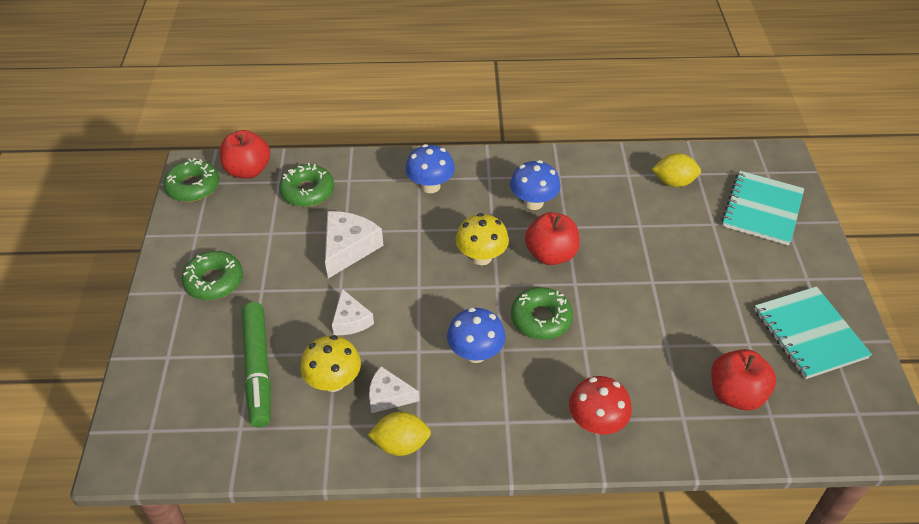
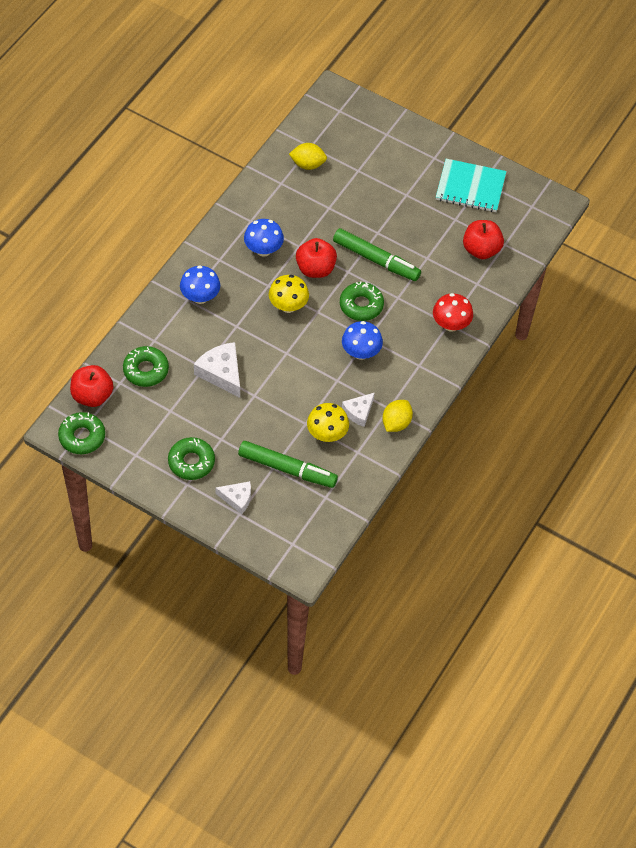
camera: 60 degrees left, 10 degrees up
white cheese [332,289,374,335] -> white cheese moved to [215,481,251,514]
yellow lemon [652,153,701,187] -> yellow lemon turned 60 degrees clockwise [289,143,327,170]
turquoise notebook [721,171,804,246] -> none
none -> green marker [333,228,421,281]

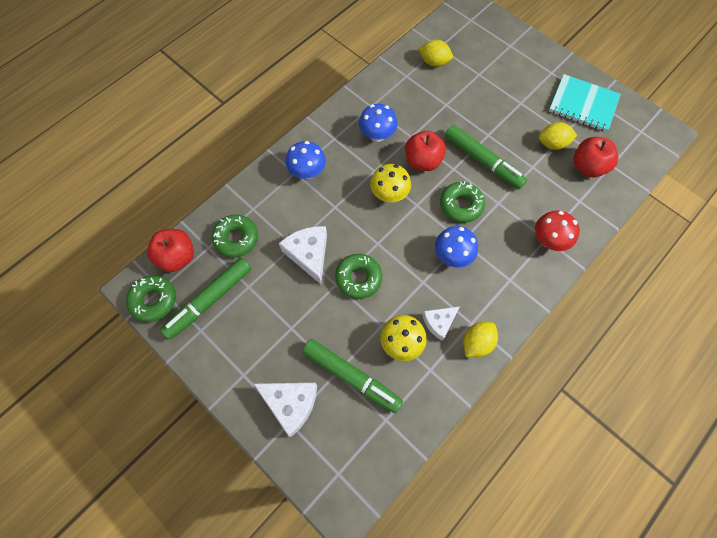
camera: 15 degrees right, 10 degrees up
green donut [168,437,215,480] -> green donut moved to [335,254,382,299]
white cheese [215,481,251,514] -> white cheese [254,383,317,437], size x1.58
none -> green marker [160,258,251,339]
none -> yellow lemon [539,122,577,150]

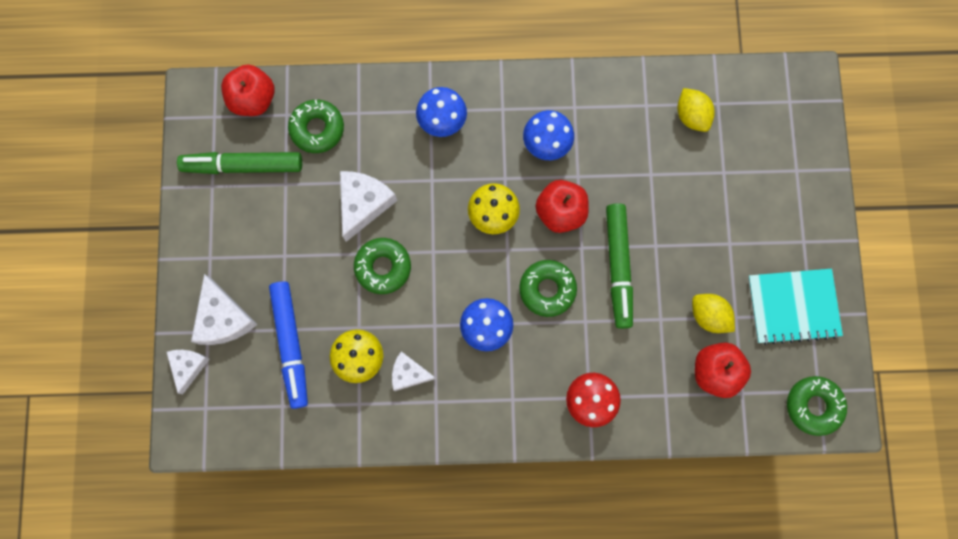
camera: 45 degrees right, 10 degrees up
green donut [126,275,176,322] -> green donut moved to [787,376,847,436]
green marker [302,339,403,413] -> blue marker [269,281,308,409]
yellow lemon [463,322,498,357] -> none
turquoise notebook [549,74,621,132] -> turquoise notebook turned 75 degrees counterclockwise [748,269,843,345]
none -> white cheese [167,350,210,394]

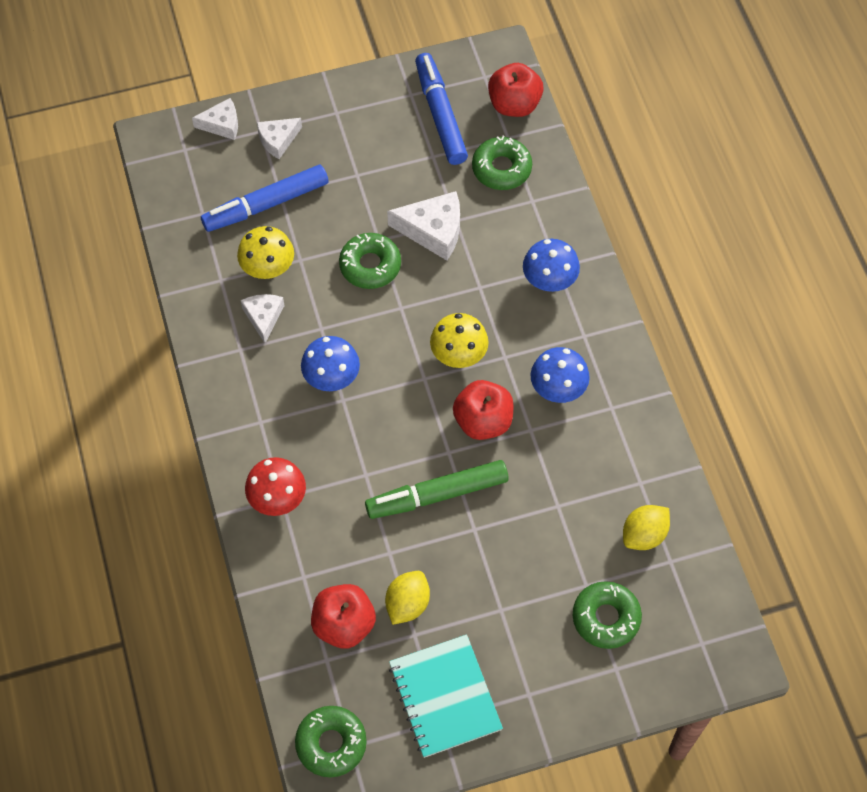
camera: 75 degrees right, 15 degrees down
green marker [177,152,302,174] -> blue marker [415,53,468,165]
white cheese [191,274,258,345] -> white cheese [257,118,302,159], size x0.63
green donut [519,260,577,317] -> green donut moved to [573,581,642,649]

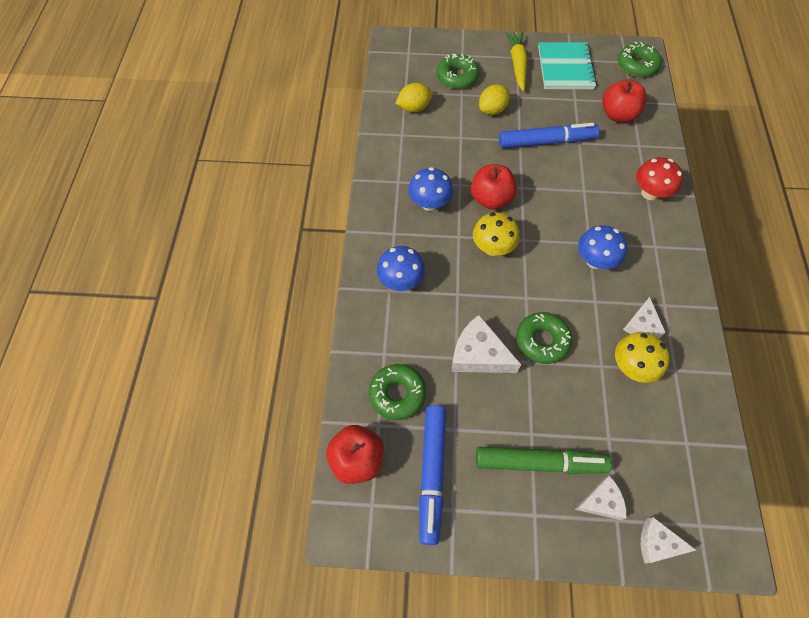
camera: 160 degrees left, 0 degrees up
blue marker [201,165,328,232] -> blue marker moved to [499,123,600,148]
green marker [365,460,508,519] -> green marker moved to [476,447,612,474]
yellow lemon [385,571,430,625] -> yellow lemon moved to [479,84,510,115]
none -> yellow carrot [505,32,527,91]

